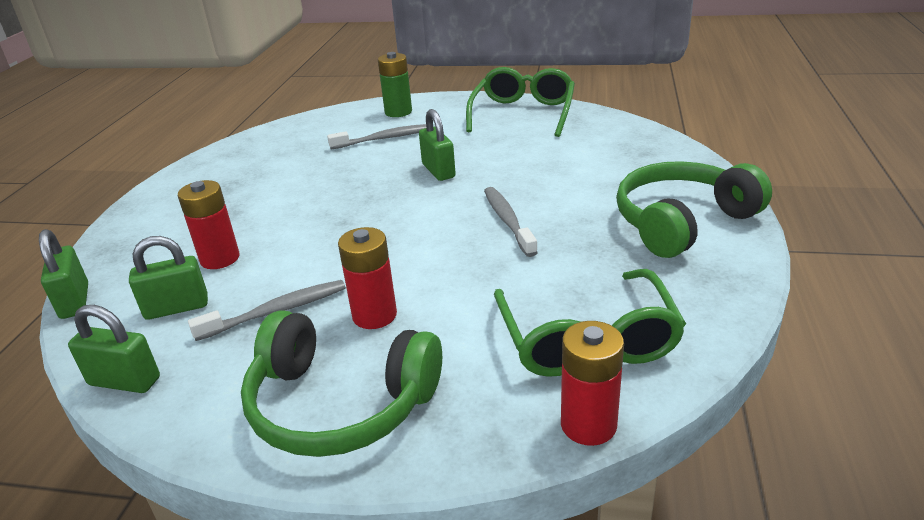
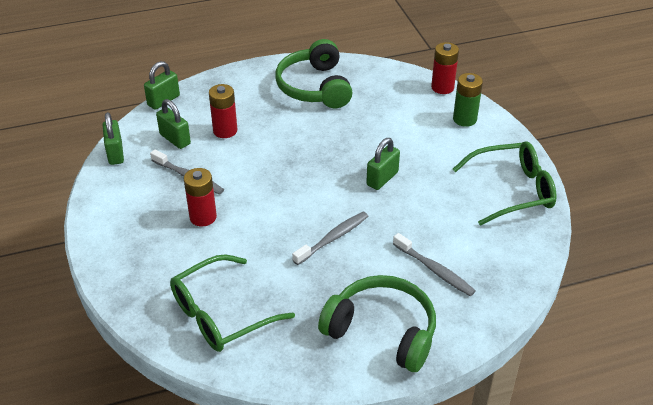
camera: 60 degrees right, 10 degrees up
green headphones [241,310,442,457] -> green headphones moved to [275,39,352,108]
grey toothbrush [327,124,426,150] -> grey toothbrush moved to [393,233,476,296]
red battery [561,321,624,446] -> red battery moved to [431,42,459,94]

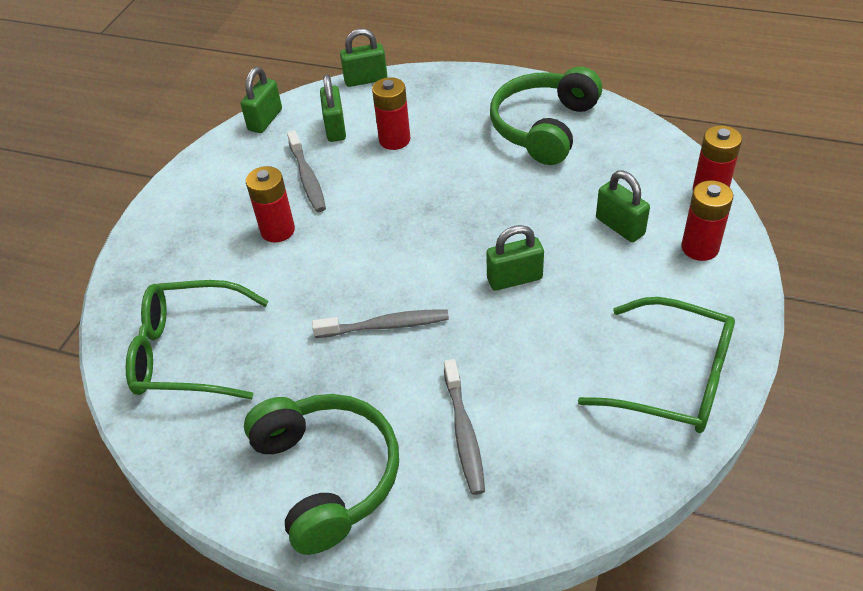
camera: 40 degrees right, 5 degrees up
green battery [453,73,483,127] -> red battery [681,180,733,261]
none -> green padlock [596,170,650,242]

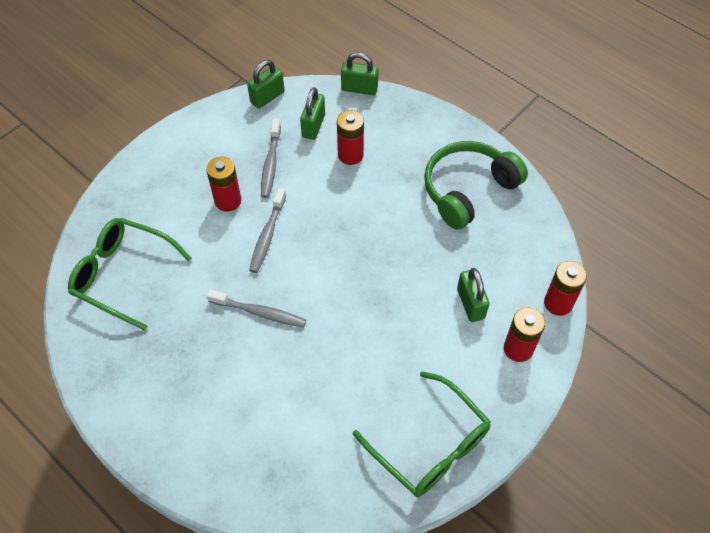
camera: 20 degrees right, 10 degrees up
green headphones [244,394,399,555] -> none
grey toothbrush [444,359,485,495] -> grey toothbrush moved to [249,188,286,273]
green padlock [486,225,544,291] -> none

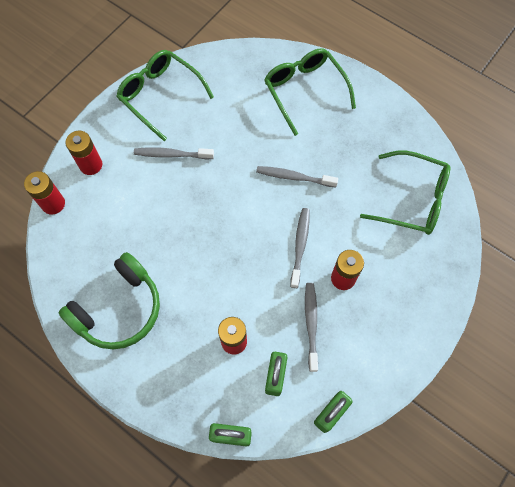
camera: 175 degrees right, 10 degrees up
green padlock [457,268,490,322] -> none
none -> grey toothbrush [134,147,214,159]
none -> green glasses [264,48,356,136]

